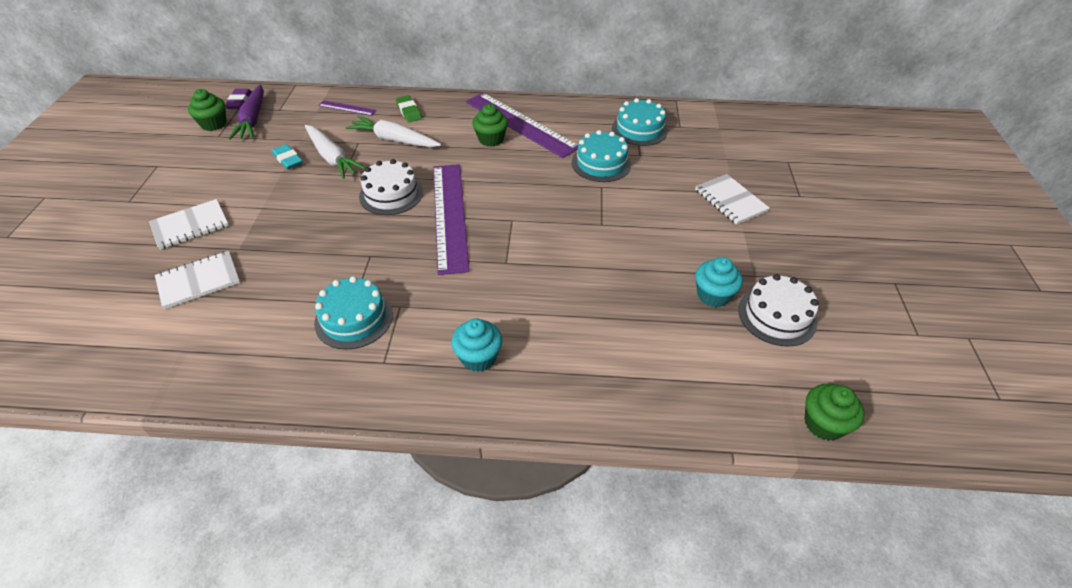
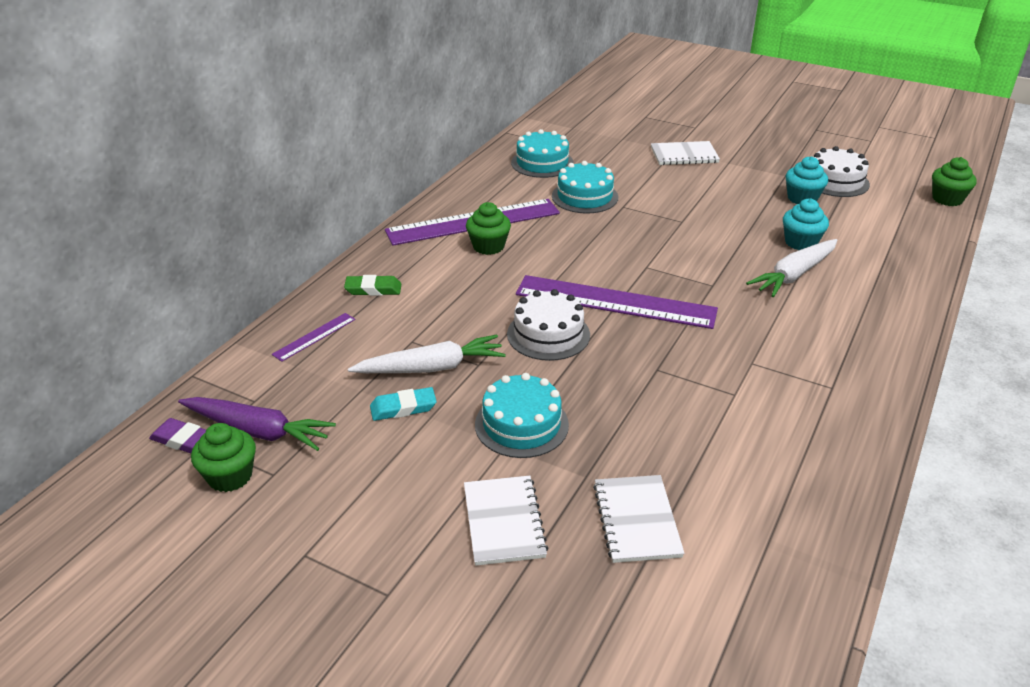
camera: 65 degrees left, 10 degrees down
turquoise cake [314,276,393,350] -> turquoise cake moved to [475,373,569,458]
white carrot [346,116,441,147] -> white carrot moved to [746,239,837,297]
turquoise cupcake [451,318,503,372] -> turquoise cupcake moved to [783,198,829,250]

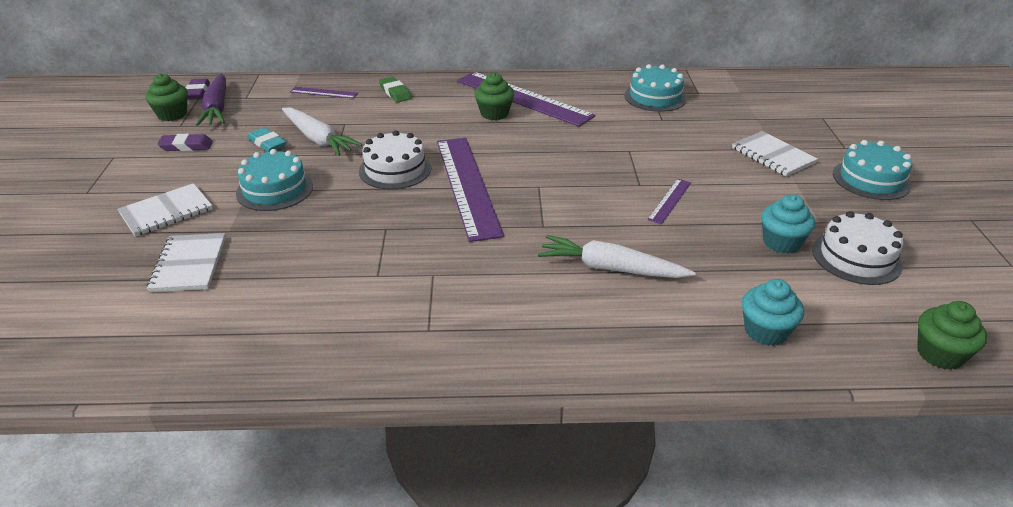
camera: 60 degrees right, 0 degrees up
turquoise cake [552,161,618,214] -> turquoise cake moved to [833,140,912,200]
white notebook [593,475,685,563] -> white notebook turned 60 degrees counterclockwise [147,233,226,292]
turquoise cupcake [783,198,829,250] -> turquoise cupcake moved to [742,279,804,346]
none -> purple eraser [157,134,213,151]
none -> purple ruler [647,179,691,224]

